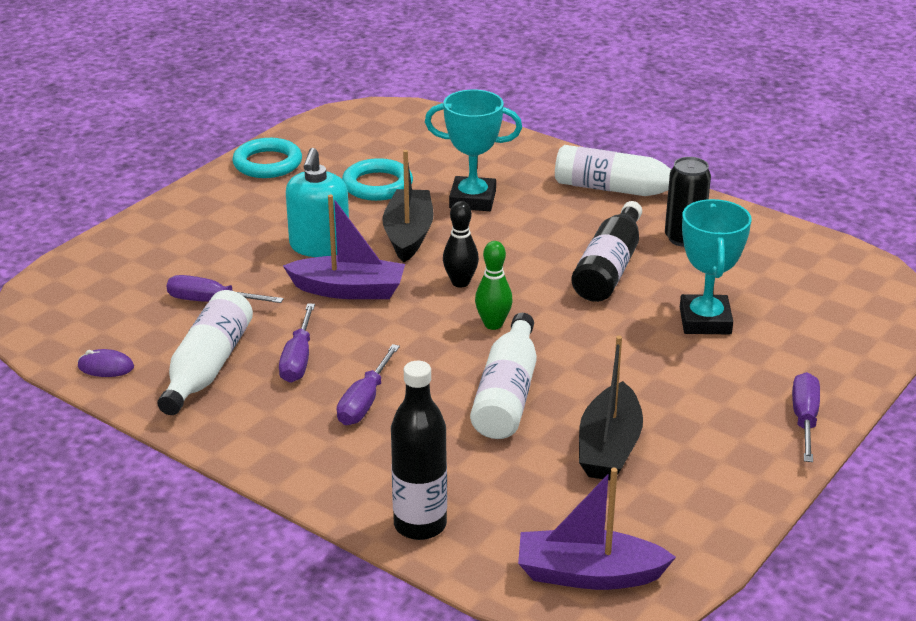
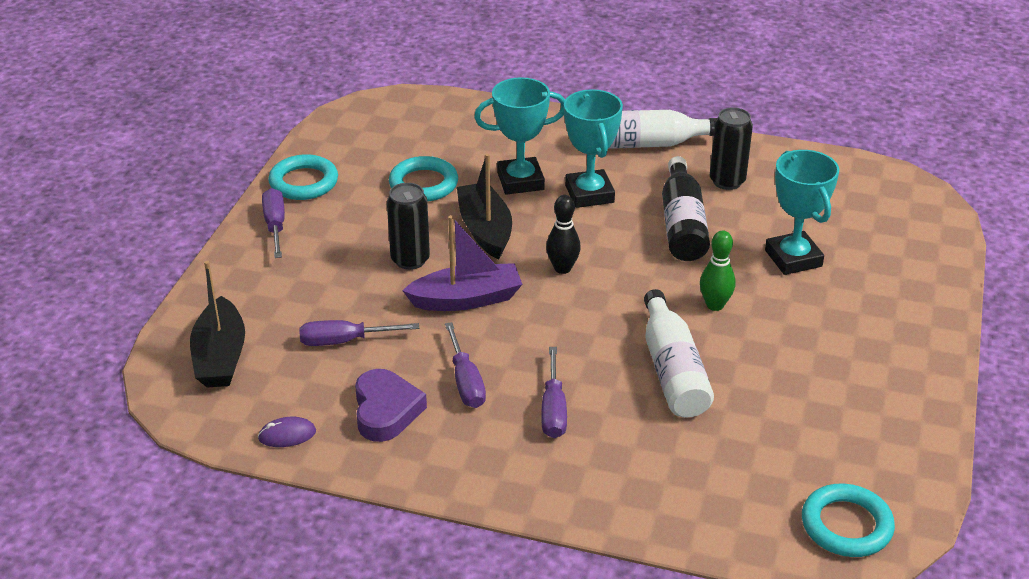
camera: 20 degrees left, 5 degrees up
white bottle [157,290,253,415] -> purple heart [355,369,427,442]
turquoise soap dispenser [286,148,349,257] -> black can [387,183,430,270]
black bottle [391,361,447,540] -> none
green bowling pin [475,241,513,330] -> green bowling pin moved to [700,231,735,311]
purple boat [518,468,676,590] -> turquoise ring [802,483,895,557]
black boat [579,336,643,480] -> black boat moved to [190,261,245,388]
purple screwdriver [792,372,820,462] -> purple screwdriver moved to [262,188,285,258]
none -> turquoise trophy [564,89,623,208]

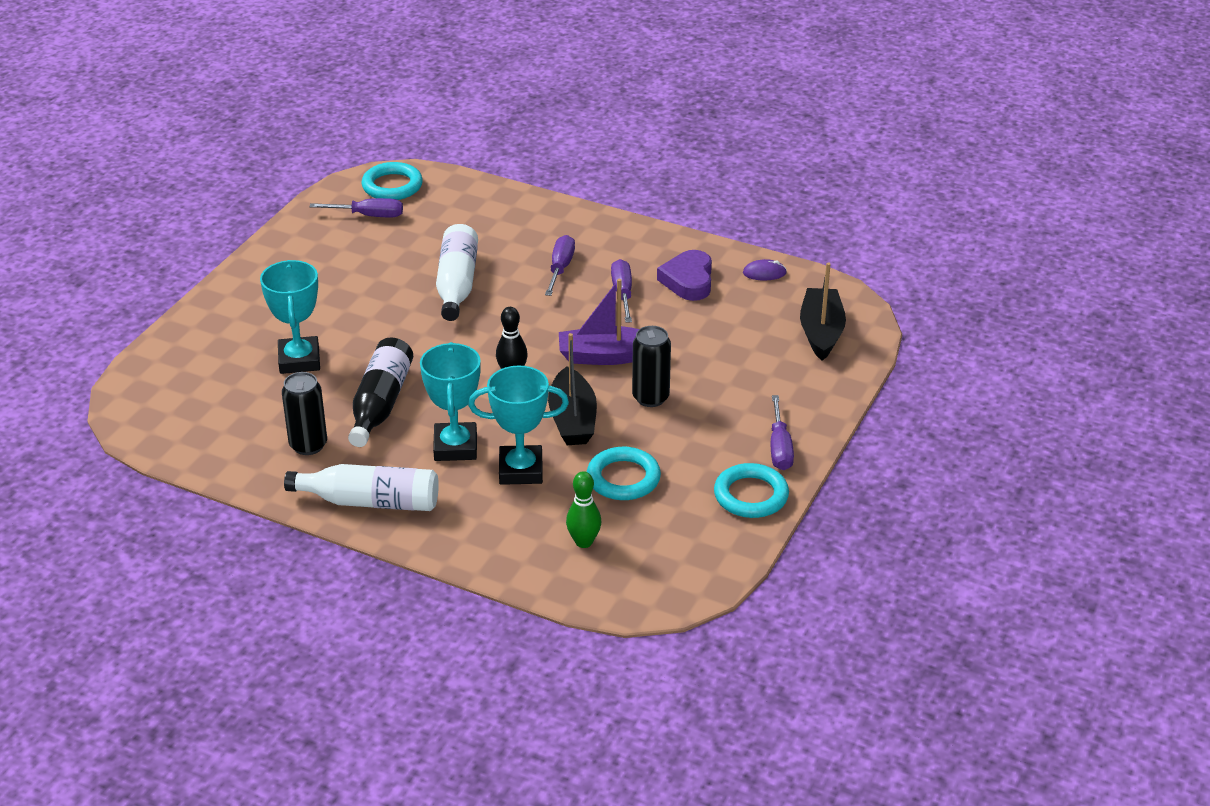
camera: 170 degrees left, 0 degrees up
purple screwdriver [299,320,419,346] -> purple screwdriver moved to [309,198,403,217]
green bowling pin [700,231,735,311] -> green bowling pin moved to [566,471,601,548]

